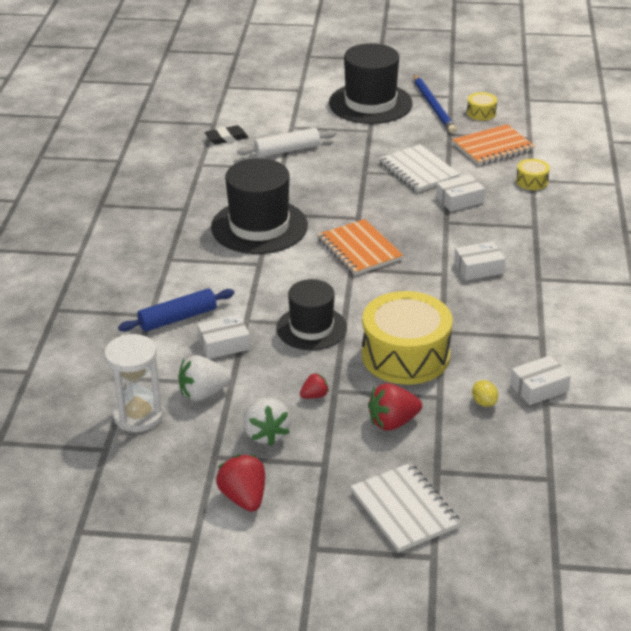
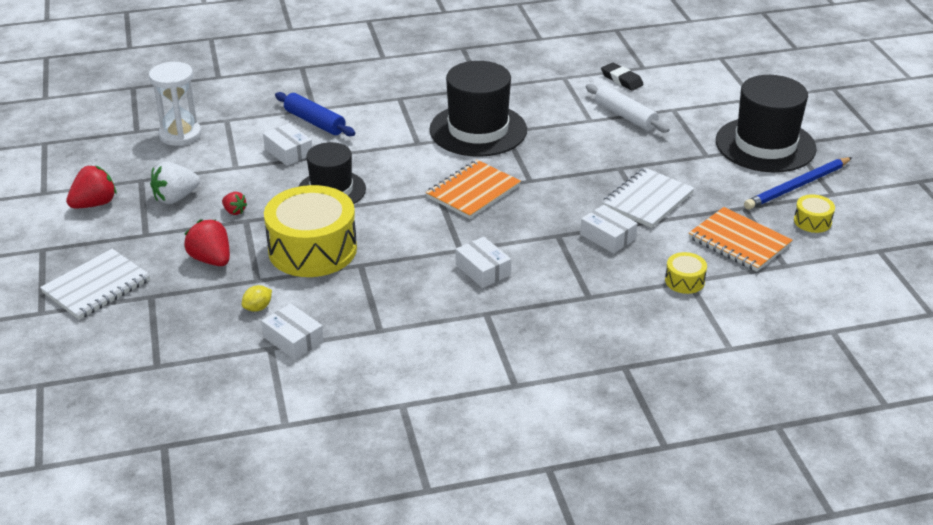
camera: 70 degrees right, 0 degrees up
white strawberry [178,355,231,401] -> none

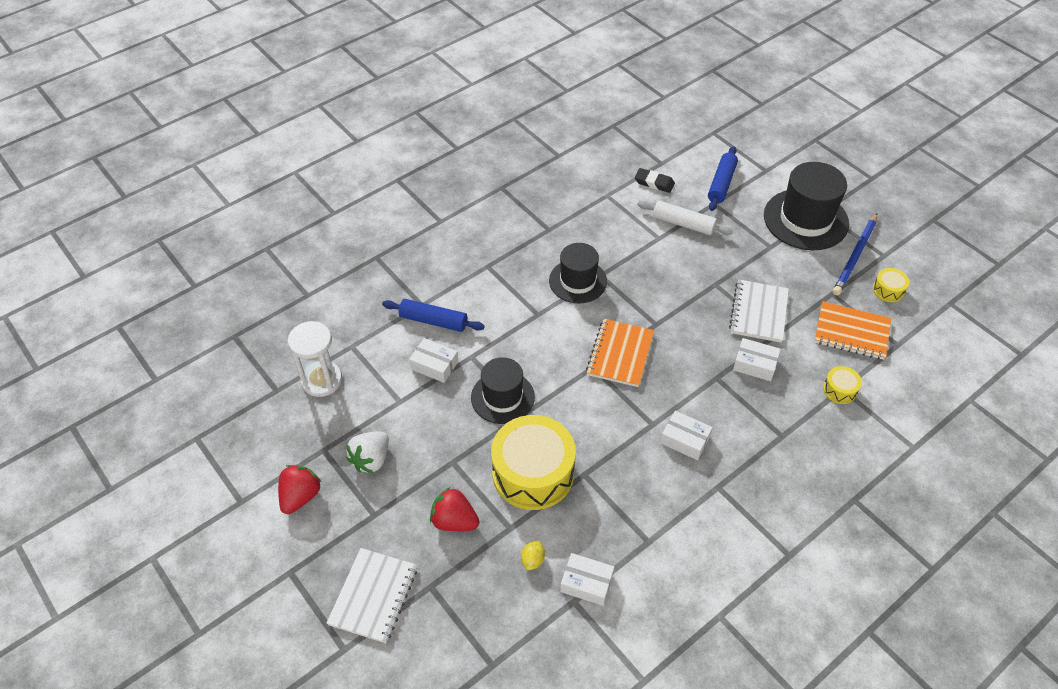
camera: 25 degrees left, 15 degrees up
red strawberry [222,192,247,215] -> none
black hat [429,61,527,157] -> black hat [549,243,607,303], size x0.66
none -> blue rolling pin [708,146,738,211]

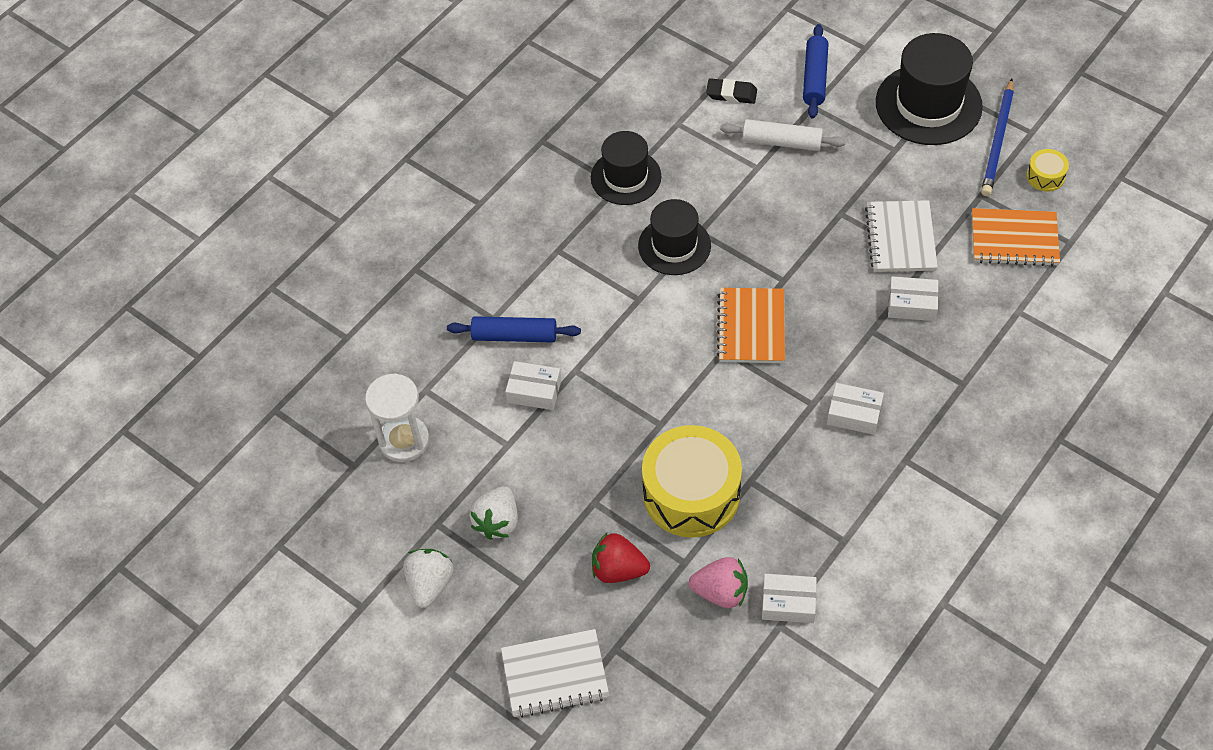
camera: 10 degrees left, 5 degrees up
red strawberry [278,465,321,514] -> white strawberry [403,549,453,608]
white notebook [327,548,417,643] -> white notebook turned 75 degrees clockwise [501,629,609,718]
black hat [471,357,535,424] -> black hat moved to [591,131,661,205]
yellow lemon [521,540,545,571] -> pink strawberry [689,557,748,608]
yellow drum [823,366,862,404] -> none

